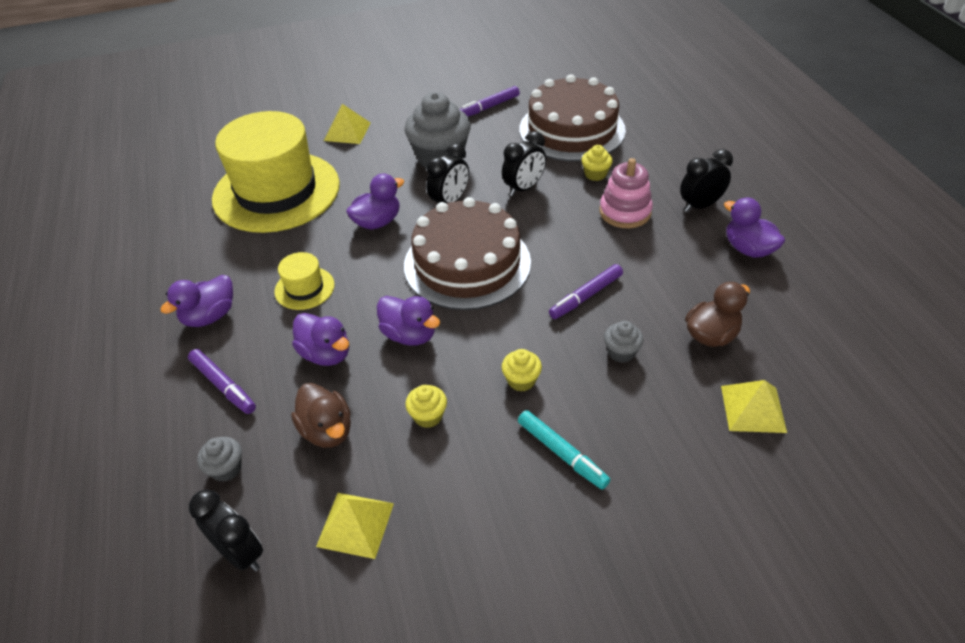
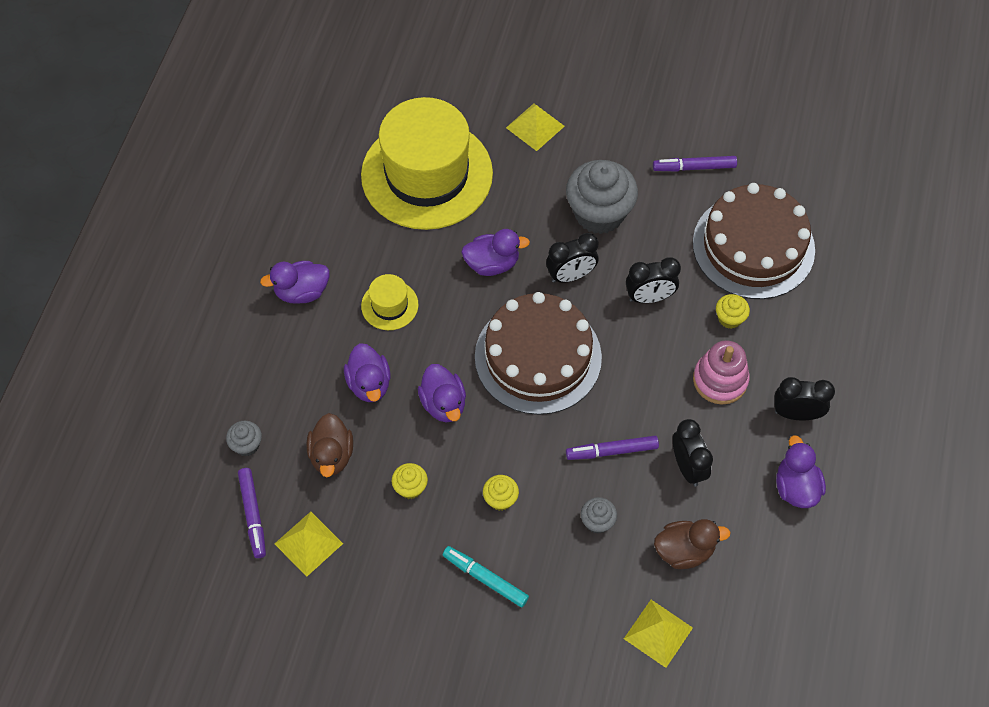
camera: 30 degrees right, 15 degrees up
purple marker [188,349,256,414] -> purple marker moved to [238,468,266,558]
black clock [189,490,263,571] -> black clock moved to [673,419,713,486]
turquoise marker [518,410,610,490] -> turquoise marker turned 135 degrees clockwise [443,546,529,607]

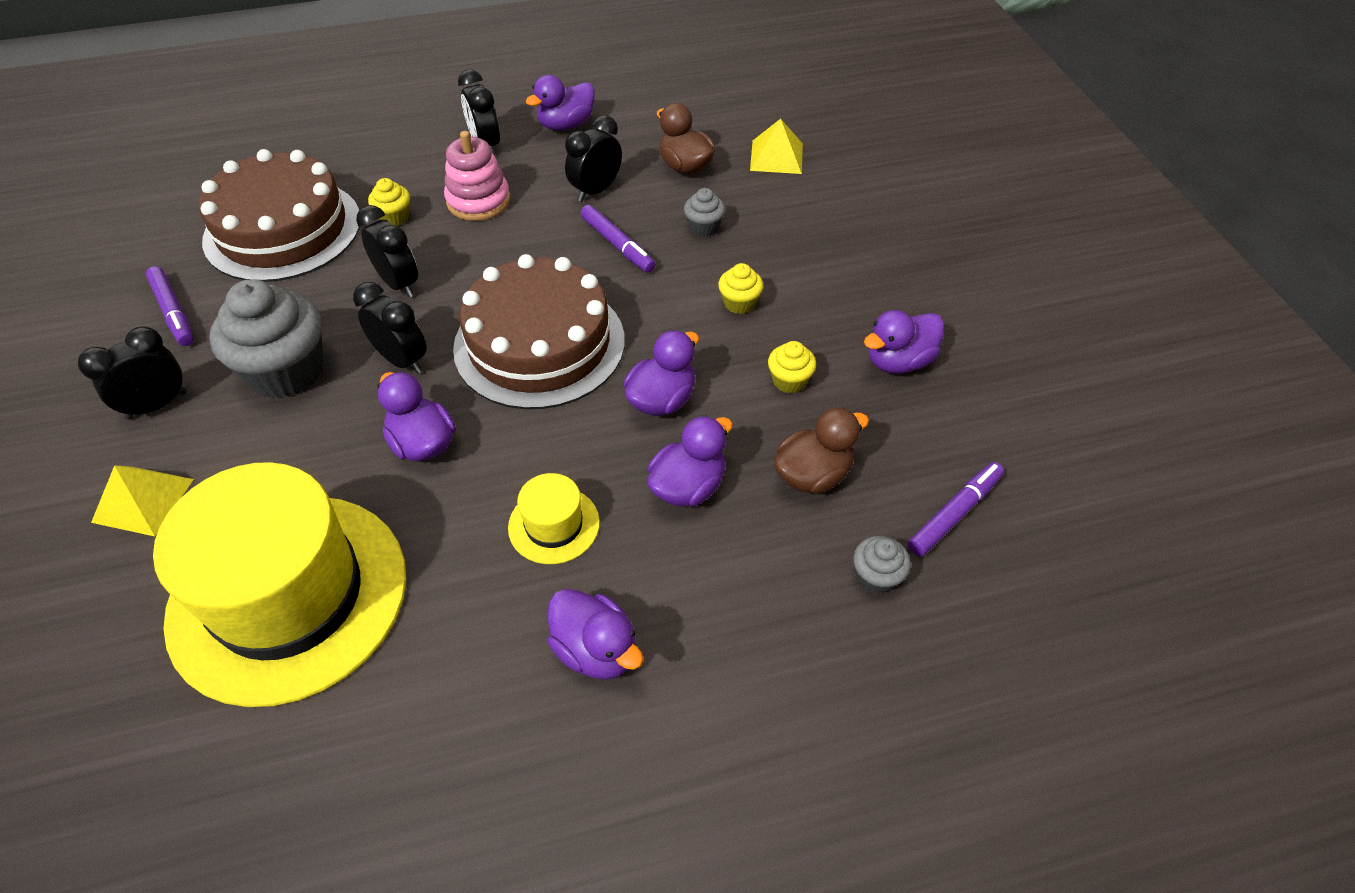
camera: 120 degrees left, 10 degrees down
yellow pyramid [274,512,343,577] -> none
turquoise marker [443,546,529,607] -> none
none -> black clock [78,327,187,420]
none -> purple duck [864,310,944,374]

